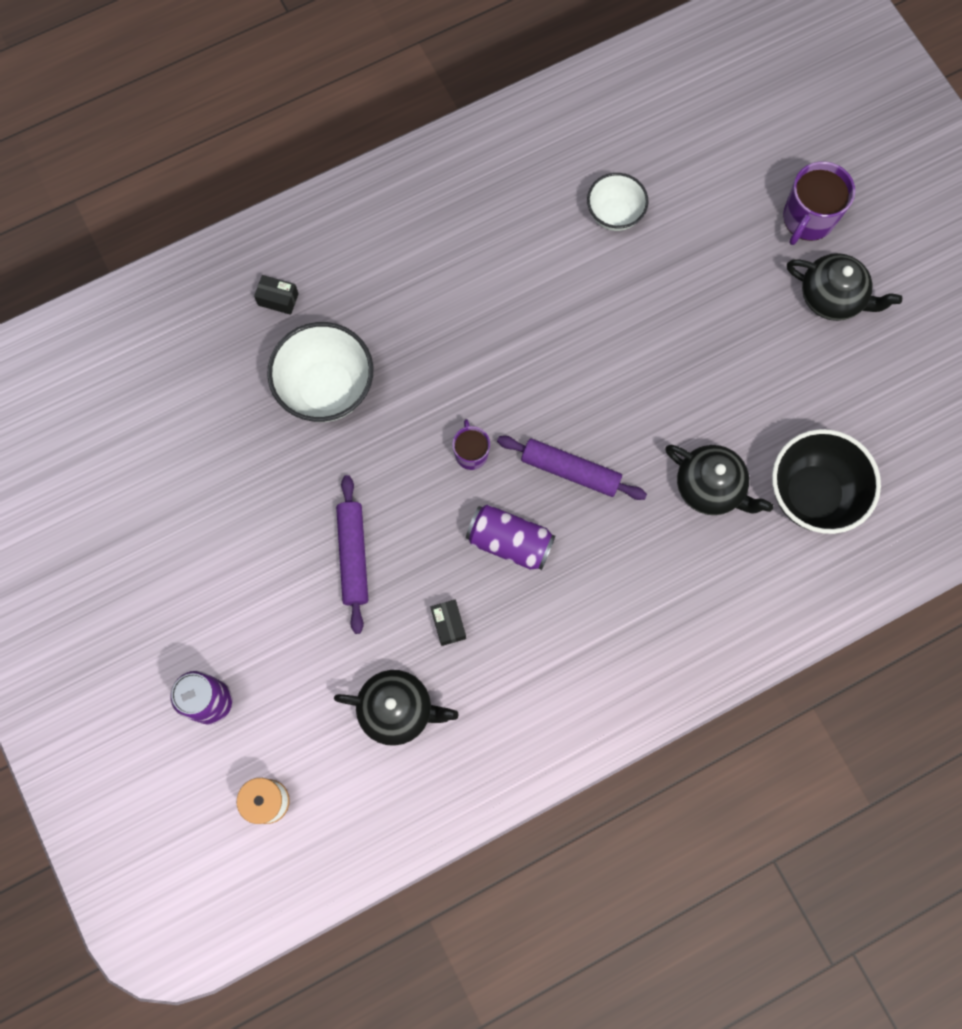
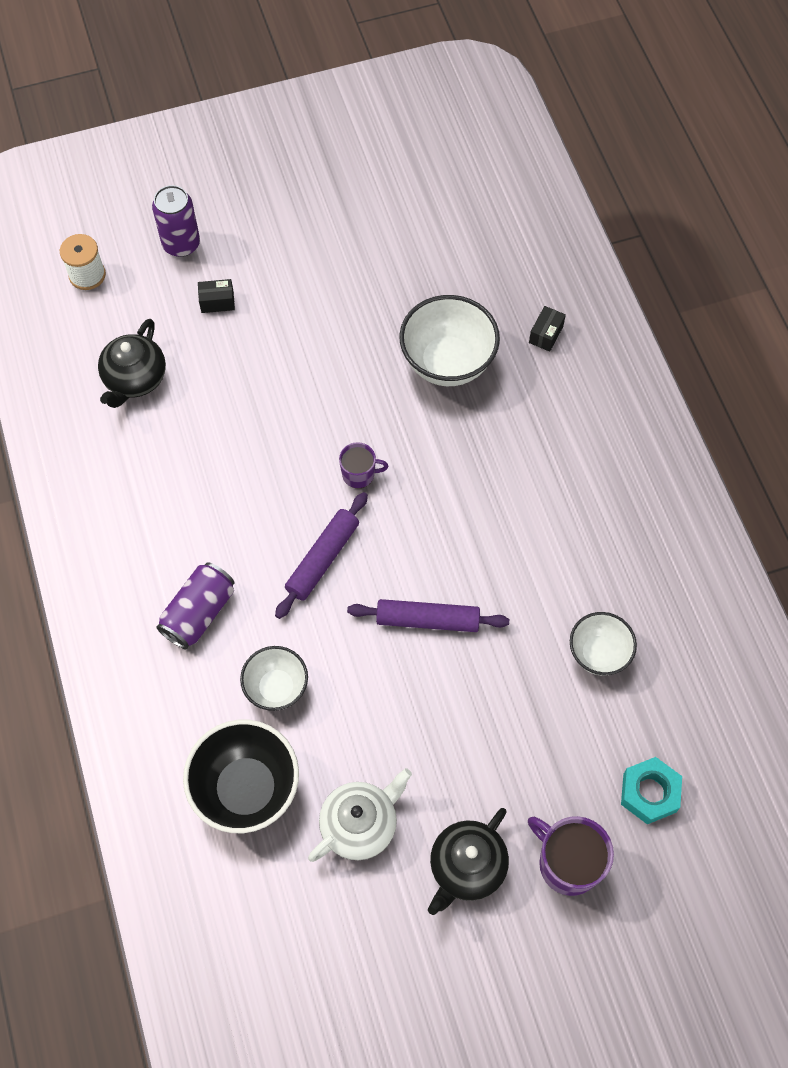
camera: 100 degrees right, 10 degrees down
purple rolling pin [336,475,368,634] -> purple rolling pin moved to [347,599,509,632]
black box [431,600,466,646] -> black box moved to [198,279,235,313]
purple can [466,504,555,570] -> purple can moved to [156,562,235,649]
black teapot [665,445,773,515] -> white bowl [240,646,308,711]
none -> white teapot [308,768,412,862]
none -> turquoise nut [621,757,682,824]

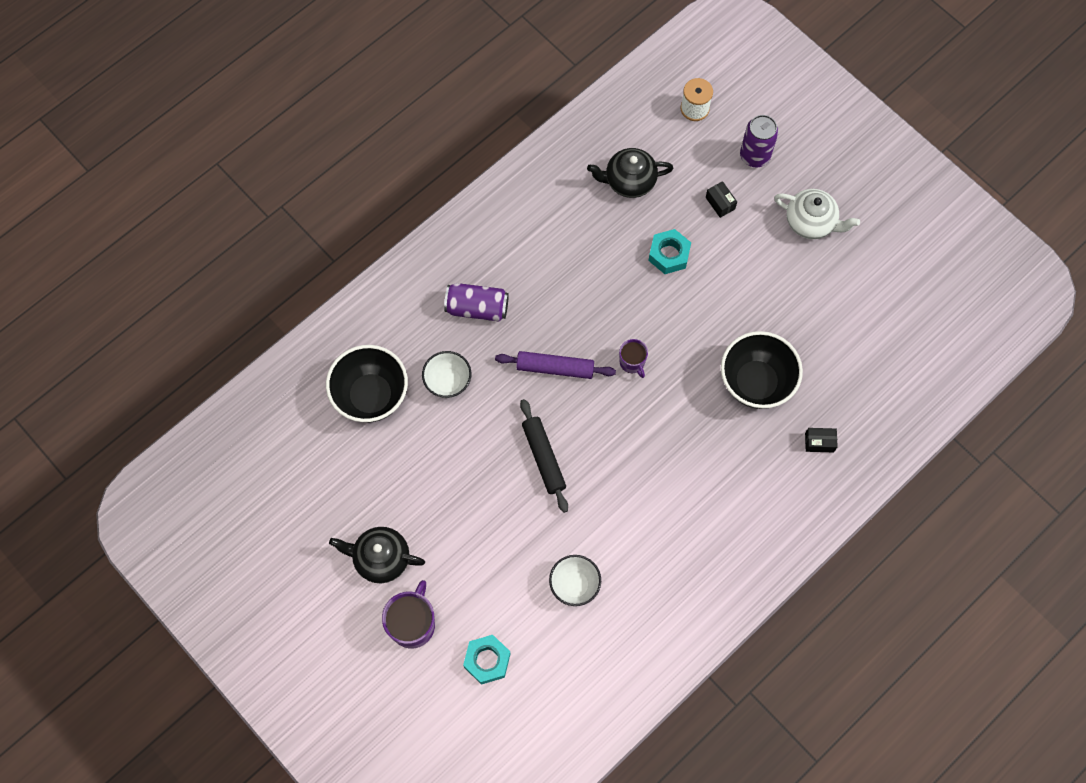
camera: 65 degrees right, 5 degrees up
white teapot [308,768,412,862] -> white teapot moved to [774,189,860,239]
purple rolling pin [347,599,509,632] -> black rolling pin [520,399,568,513]
white bowl [399,295,500,386] -> black bowl [721,331,803,409]
none -> turquoise nut [648,229,691,274]

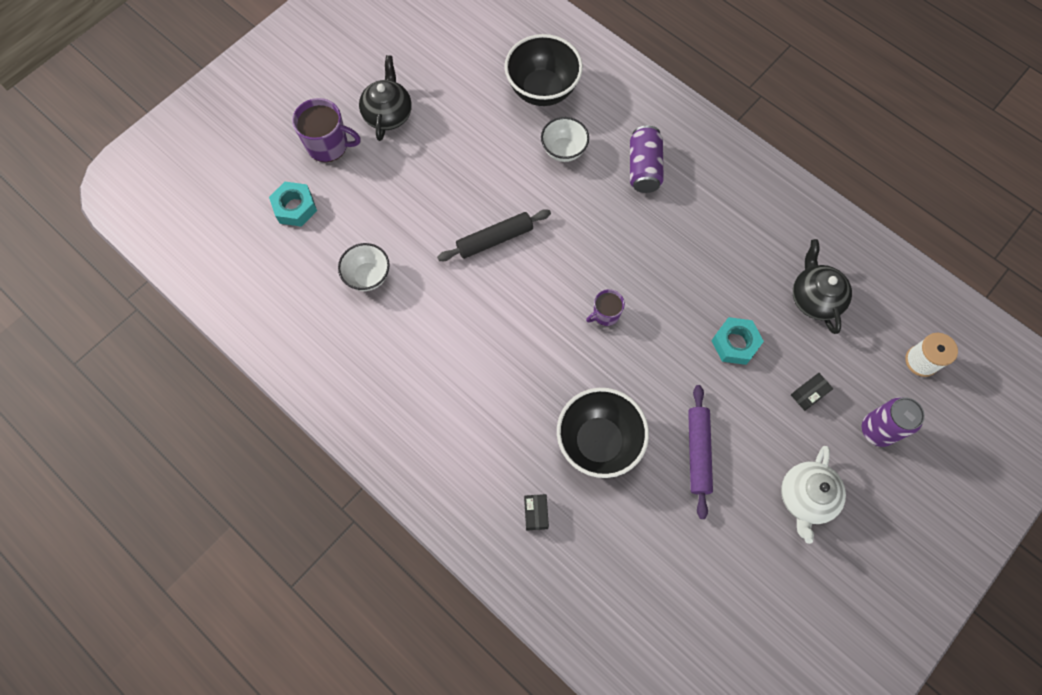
camera: 85 degrees right, 0 degrees up
purple rolling pin [495,351,616,379] -> purple rolling pin moved to [688,385,713,519]

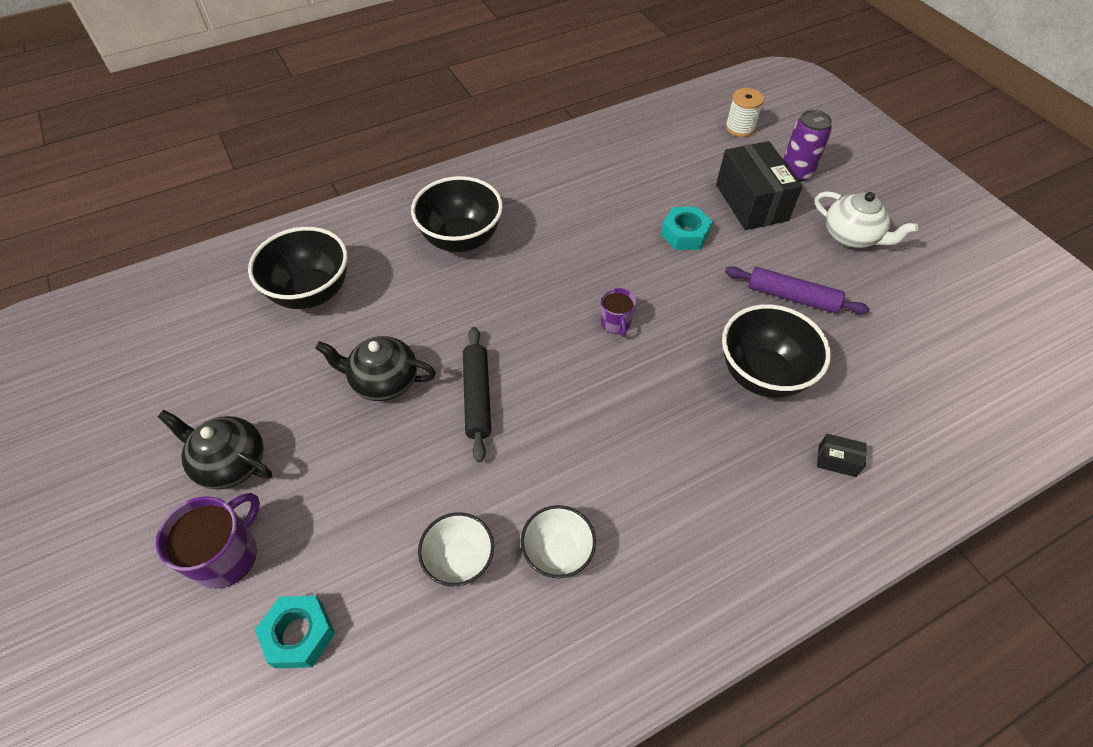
camera: 70 degrees left, 15 degrees down
white bowl [541,117,589,162] -> white bowl moved to [521,505,596,579]
purple can [630,126,664,193] -> black bowl [411,176,503,252]
black box [791,373,833,411] -> black box [716,141,802,230], size x2.36
black teapot [793,239,852,334] -> black teapot moved to [315,336,436,401]

